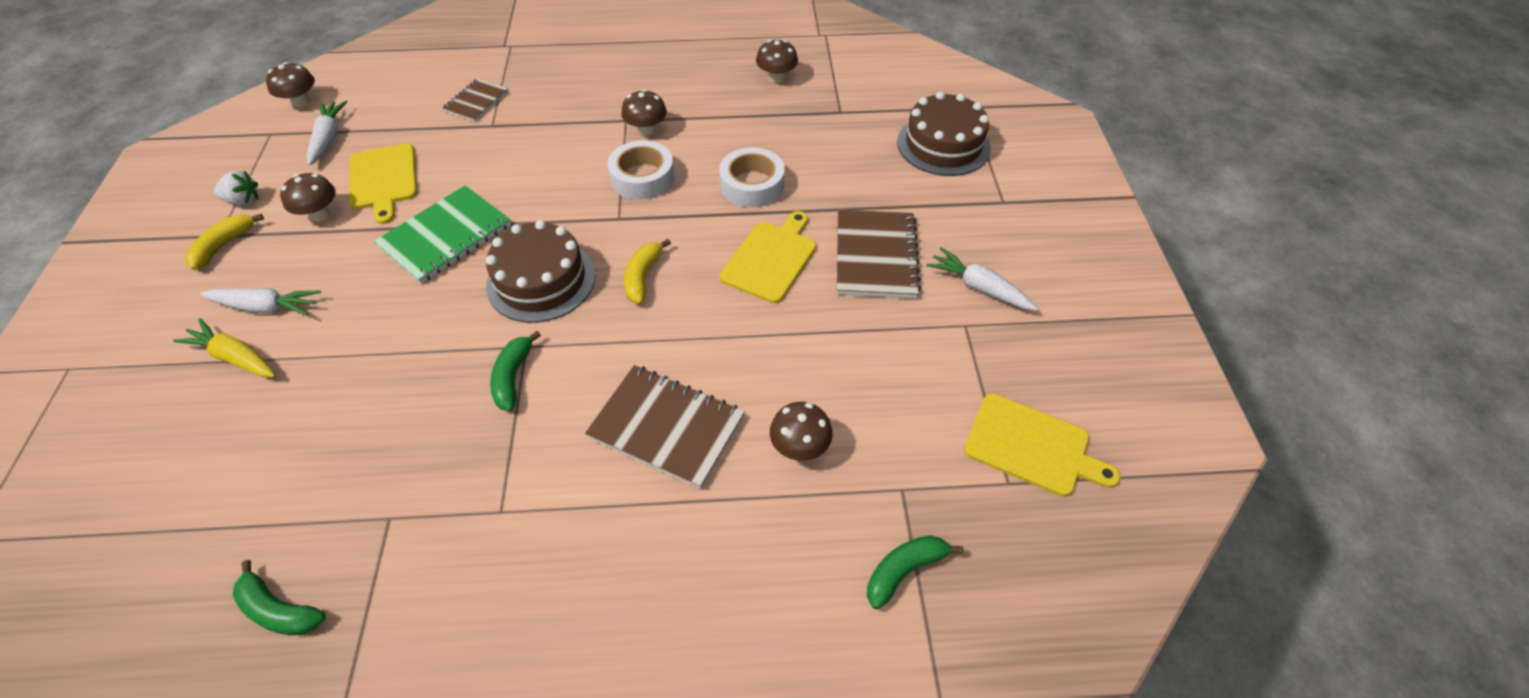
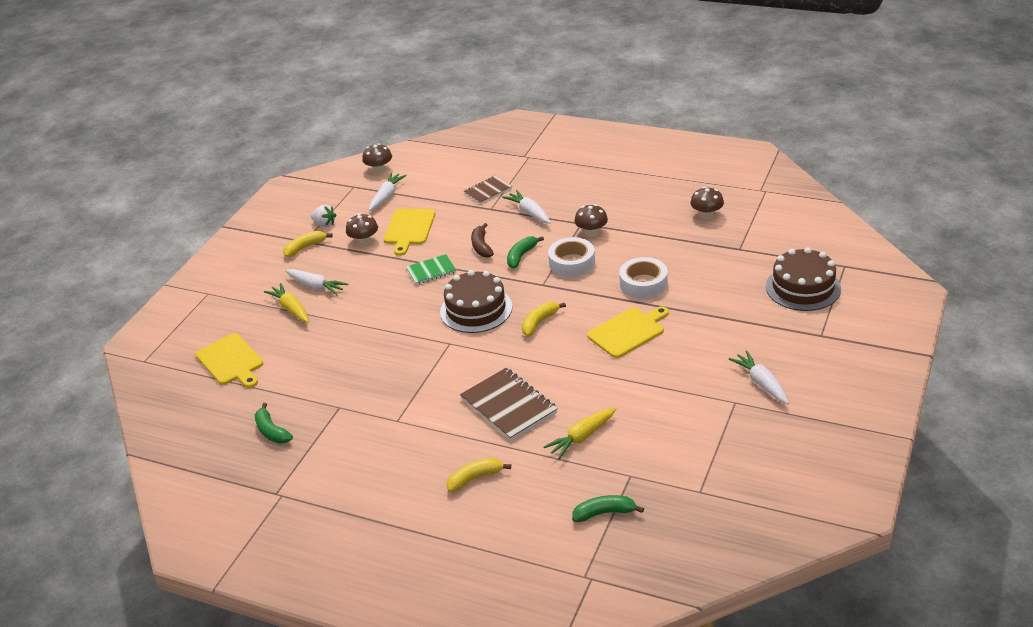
camera: 30 degrees right, 15 degrees down
green notebook [374,186,511,284] -> green notebook [406,254,456,285], size x0.60
green banana [490,331,541,411] -> green banana moved to [507,236,544,269]
brown mushroom [770,402,833,461] -> yellow carrot [544,408,616,459]
brown notebook [837,210,921,298] -> none
yellow cutting board [964,393,1120,497] -> yellow cutting board moved to [195,333,263,388]
none -> yellow banana [446,458,511,492]
none -> brown banana [471,223,494,258]
none -> white carrot [502,190,551,224]

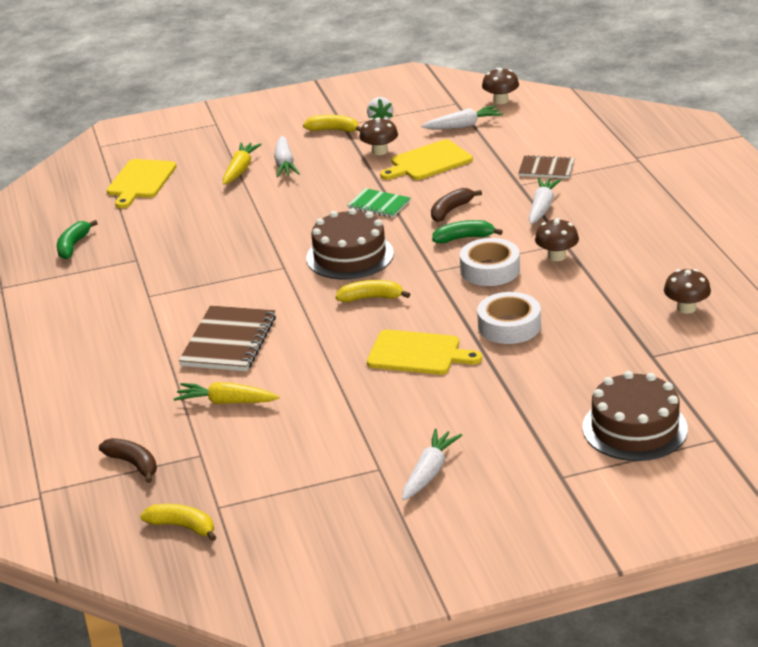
camera: 50 degrees right, 5 degrees down
yellow banana [446,458,511,492] -> yellow banana moved to [140,504,216,541]
green banana [572,495,644,522] -> brown banana [99,438,157,483]

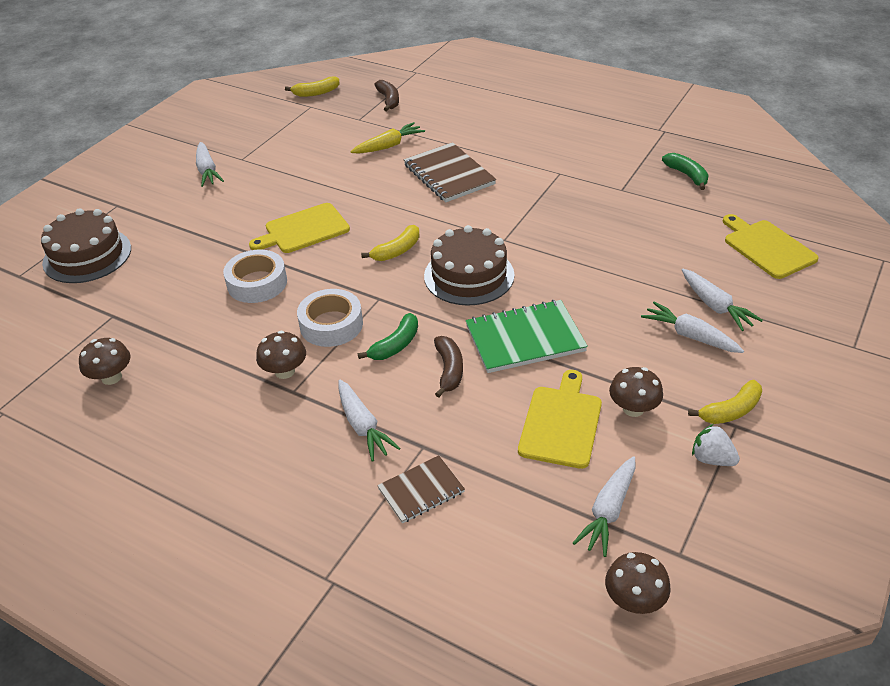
camera: 135 degrees right, 10 degrees up
brown banana [99,438,157,483] -> brown banana turned 105 degrees counterclockwise [374,80,399,111]
yellow carrot [223,142,262,185] -> white carrot [682,269,763,331]
green notebook [347,188,410,218] -> green notebook [465,300,588,373], size x1.68

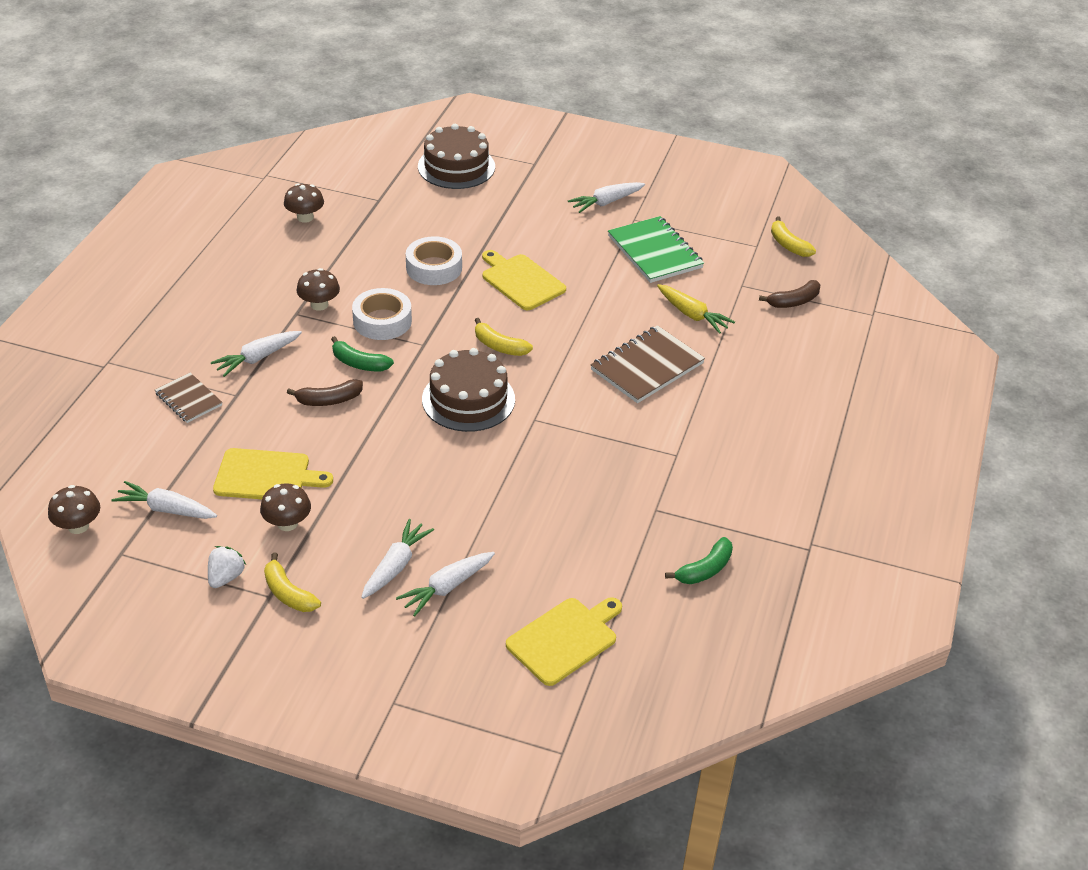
camera: 75 degrees right, 0 degrees up
green notebook [465,300,588,373] -> green notebook moved to [608,216,704,283]

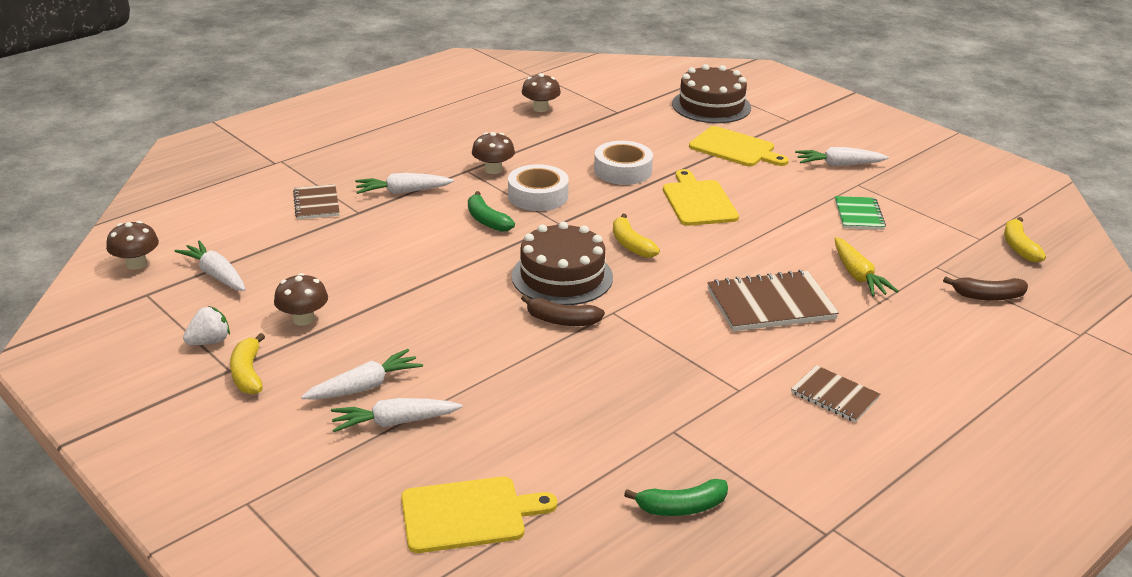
camera: 30 degrees right, 10 degrees down
yellow cutting board [213,448,333,499] -> yellow cutting board moved to [689,126,789,167]
brown banana [287,379,363,406] -> brown banana moved to [521,295,605,326]
green notebook [608,216,704,283] -> green notebook [835,196,886,230], size x0.60
none -> brown notebook [791,365,880,422]

